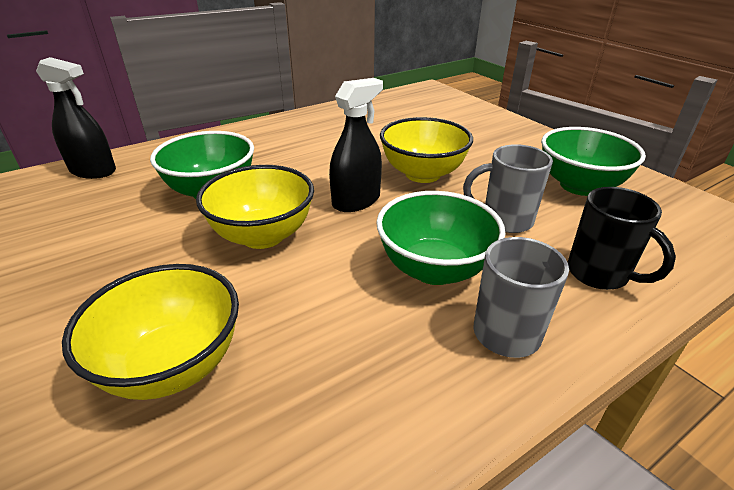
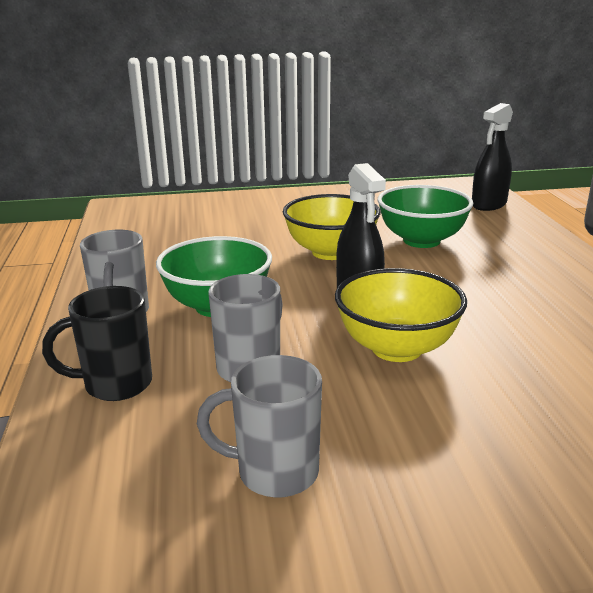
camera: 115 degrees right, 10 degrees down
yellow bowl [62,264,239,400] -> none
green bowl [541,127,646,196] -> grey mug [197,355,322,498]

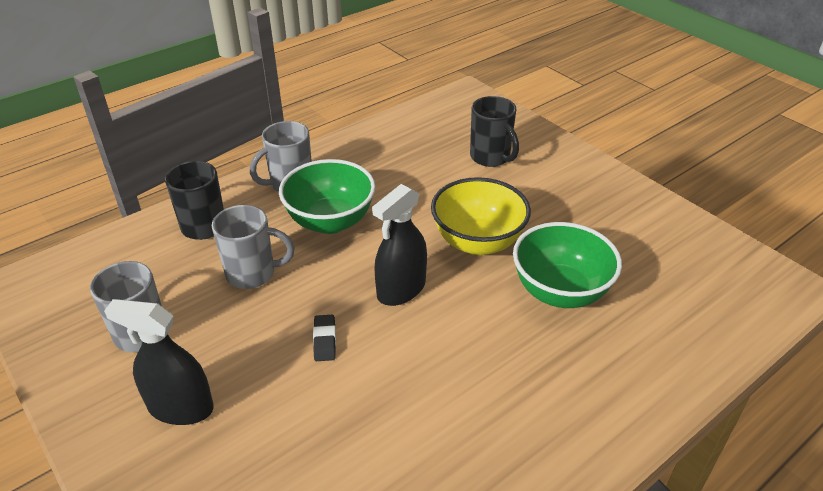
camera: 60 degrees right, 15 degrees up
yellow bowl [335,268,467,362] -> black eraser [313,315,336,361]
black spray bottle [472,103,513,211] -> black spray bottle moved to [104,299,214,425]
none -> black mug [470,96,519,167]

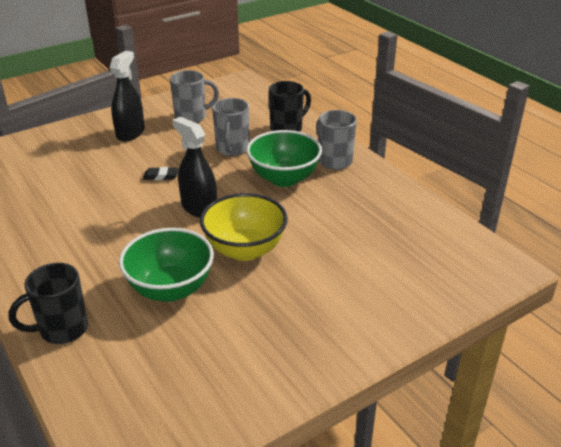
camera: 95 degrees right, 5 degrees down
black mug [470,96,519,167] -> black mug moved to [8,263,88,344]

